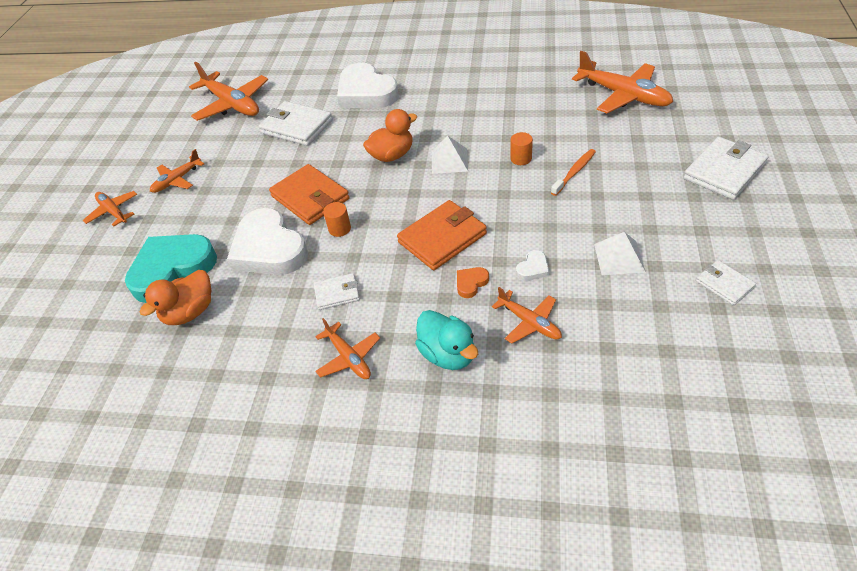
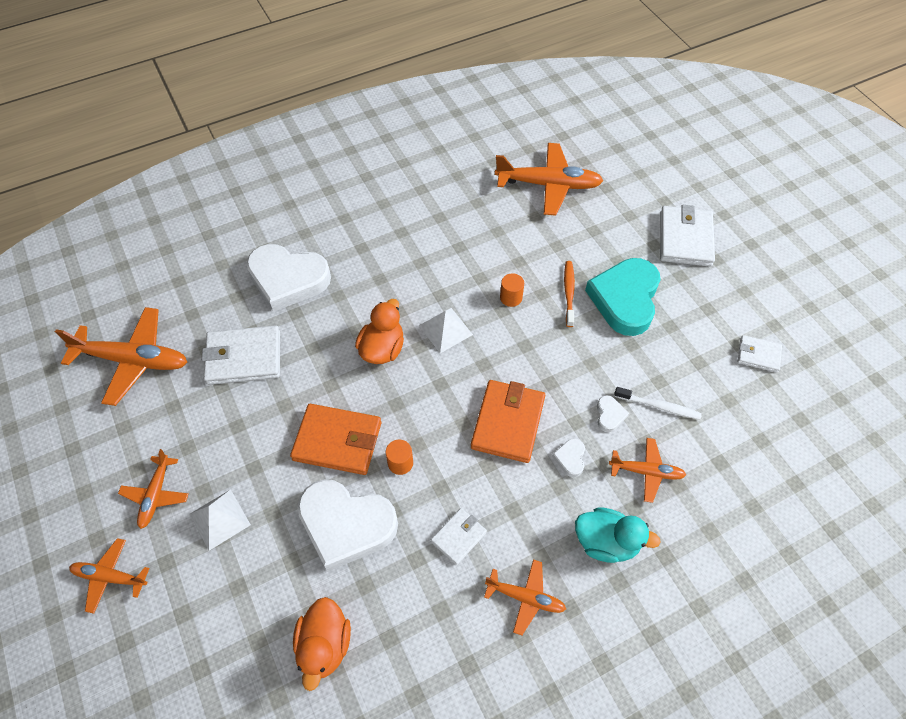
camera: 40 degrees left, 10 degrees up
turquoise heart [125,234,217,303] -> turquoise heart moved to [585,258,661,336]
orange heart [457,267,489,298] -> white heart [552,439,585,477]
white pyramid [594,232,646,275] -> white pyramid moved to [190,489,251,551]
none -> white toothbrush [614,387,702,420]

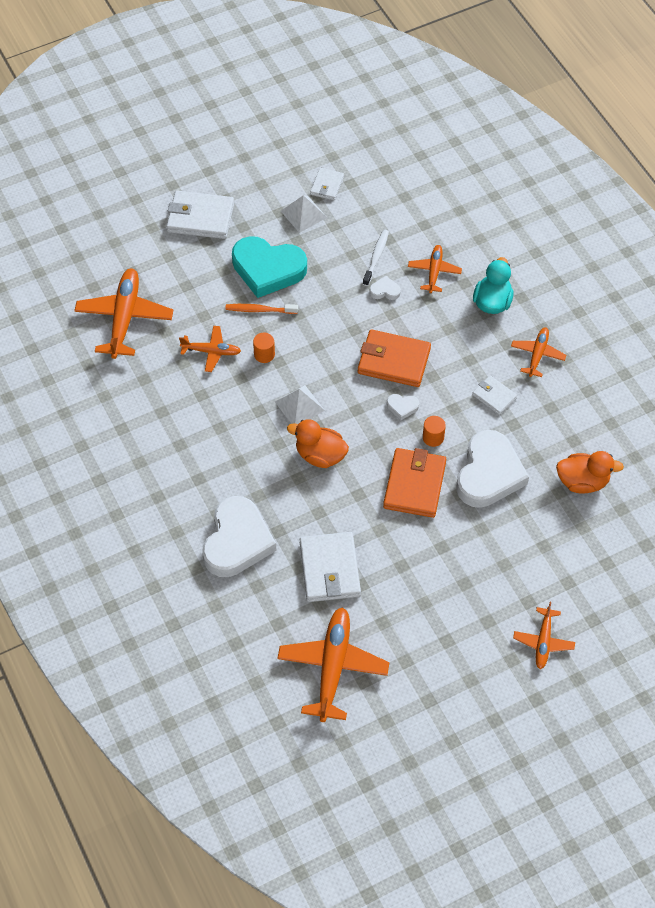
camera: 90 degrees left, 0 degrees up
orange plane [118,449,188,529] -> orange plane moved to [179,326,241,372]
white pyramid [190,489,251,551] -> white pyramid moved to [281,195,327,233]
white heart [552,439,585,477] -> white heart moved to [387,394,419,420]

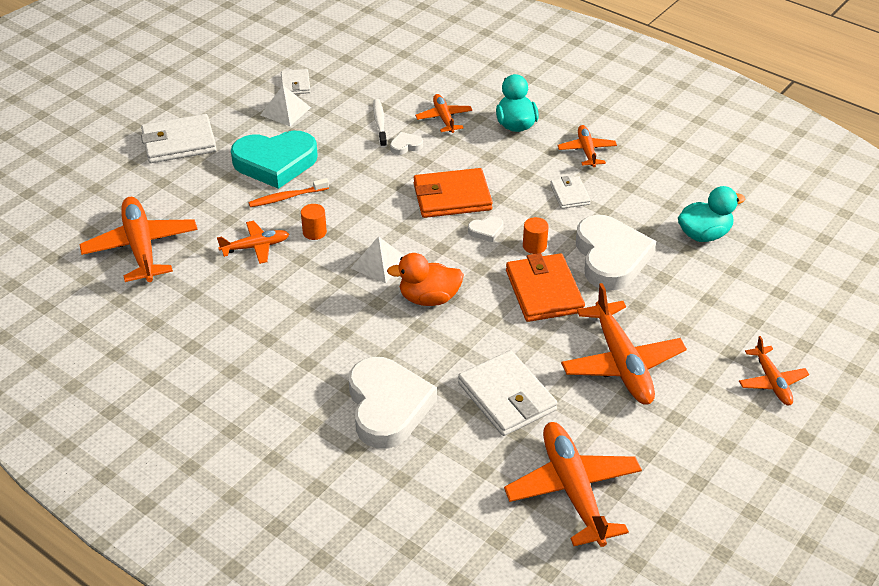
camera: 25 degrees left, 15 degrees down
white wallet [472,375,517,415] -> white wallet turned 60 degrees clockwise [550,176,591,209]
orange duck [556,451,624,494] -> turquoise duck [678,186,745,242]
none -> orange plane [561,283,687,405]

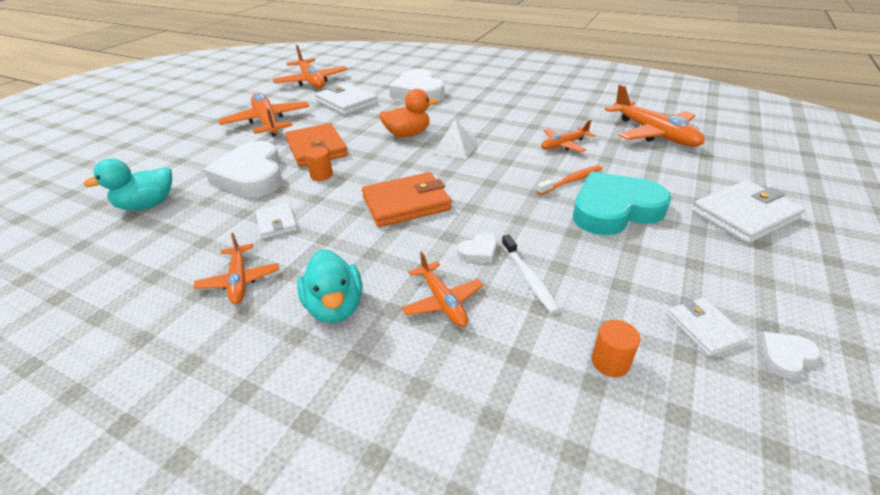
camera: 170 degrees right, 5 degrees down
white pyramid [260,85,311,126] -> none
orange cylinder [301,204,327,240] -> orange cylinder moved to [592,320,640,377]
white heart [468,216,504,242] -> white heart moved to [760,332,821,378]
orange plane [739,336,809,405] -> none

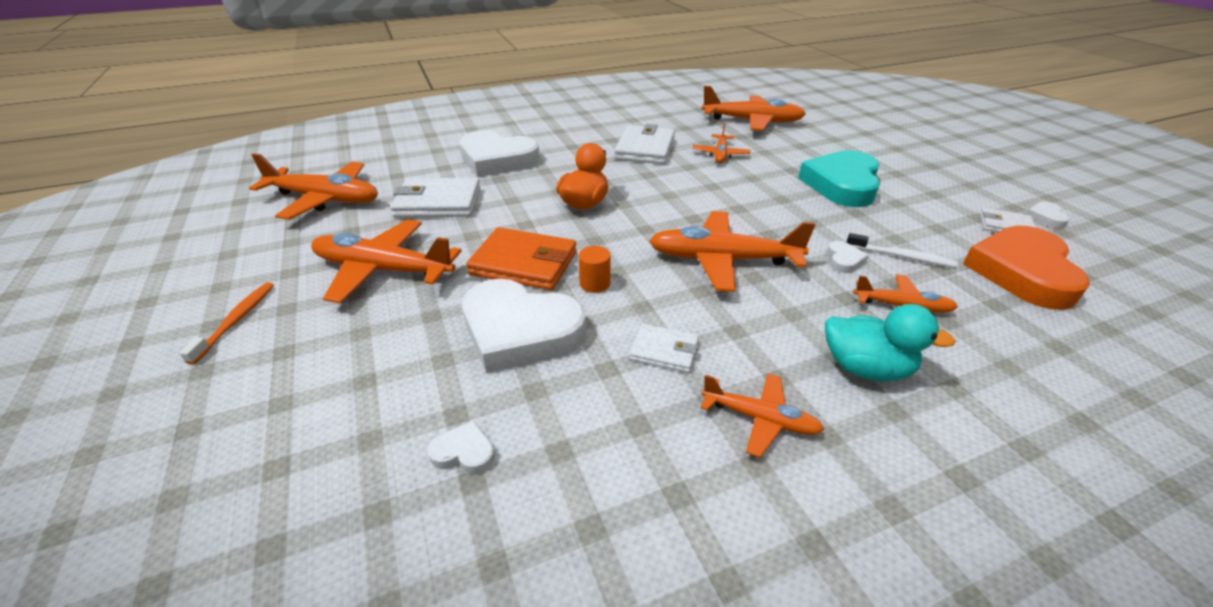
camera: 50 degrees left, 0 degrees up
turquoise duck [83,158,172,210] -> white heart [428,420,495,474]
orange wallet [362,172,451,227] -> orange plane [649,211,816,292]
white pyramid [433,119,477,159] -> none
orange toothbrush [537,165,602,195] -> orange toothbrush moved to [179,282,274,365]
orange cylinder [592,320,640,377] -> orange heart [963,226,1090,310]
white wallet [692,180,805,244] -> white wallet moved to [614,124,675,164]

